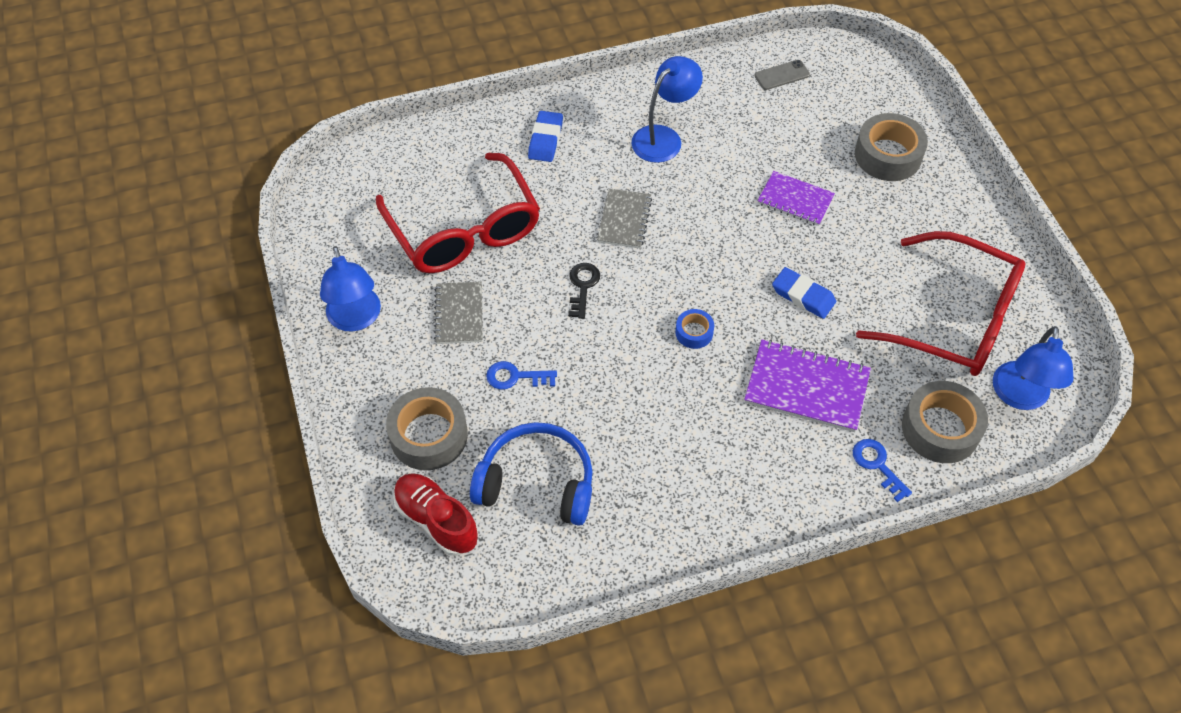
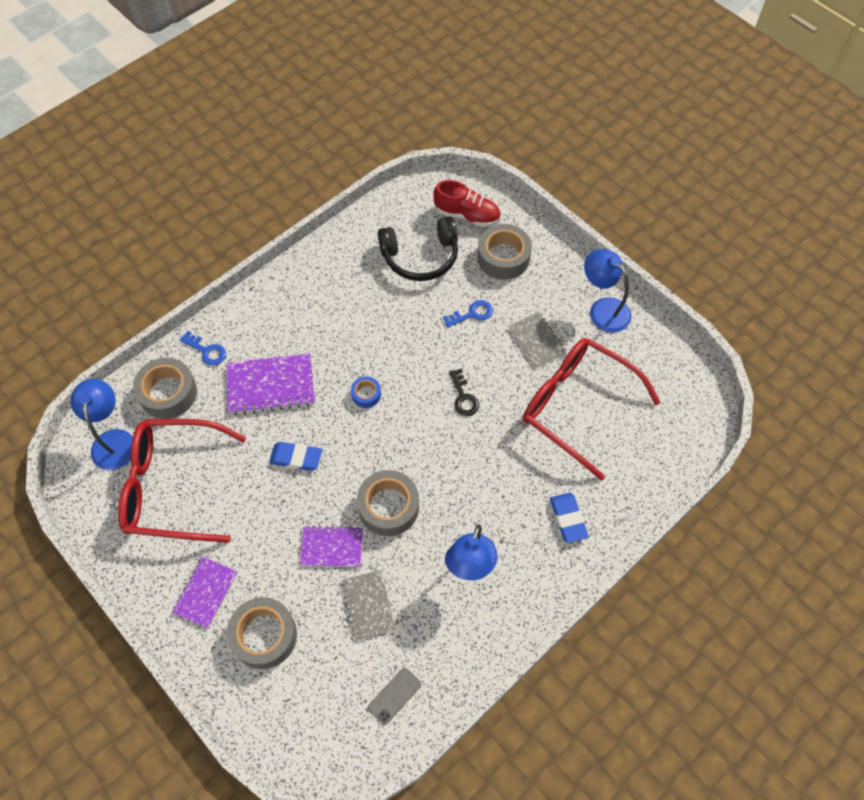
camera: 155 degrees right, 5 degrees up
blue headphones [470,422,593,526] -> black headphones [378,216,458,281]
grey notebook [597,188,652,248] -> grey notebook moved to [341,570,395,640]
none -> purple notebook [172,557,238,628]
none -> grey tape [357,470,419,536]

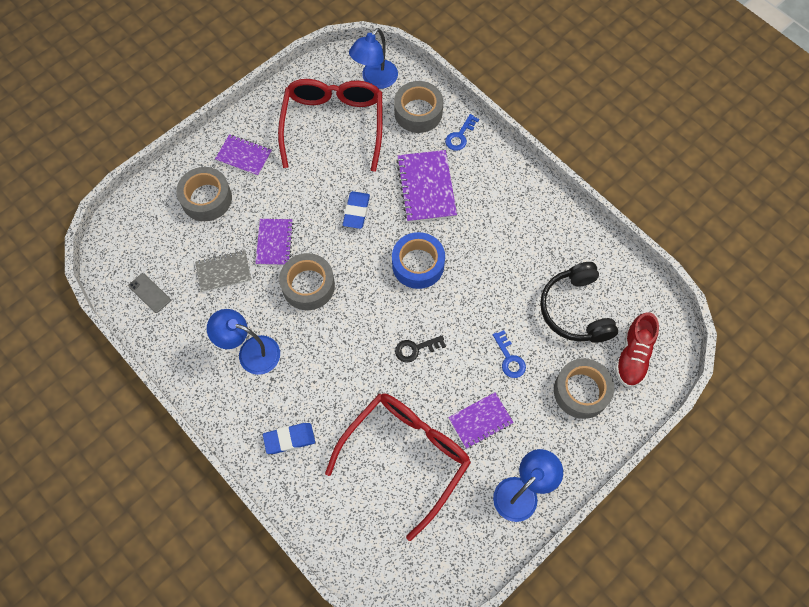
camera: 90 degrees right, 5 degrees up
blue lamp [71,379,133,470] -> blue lamp turned 135 degrees clockwise [349,28,398,89]
blue tape [351,376,381,408] -> blue tape [392,232,445,289], size x1.94
grey notebook [509,312,567,368] -> purple notebook [448,392,514,449]

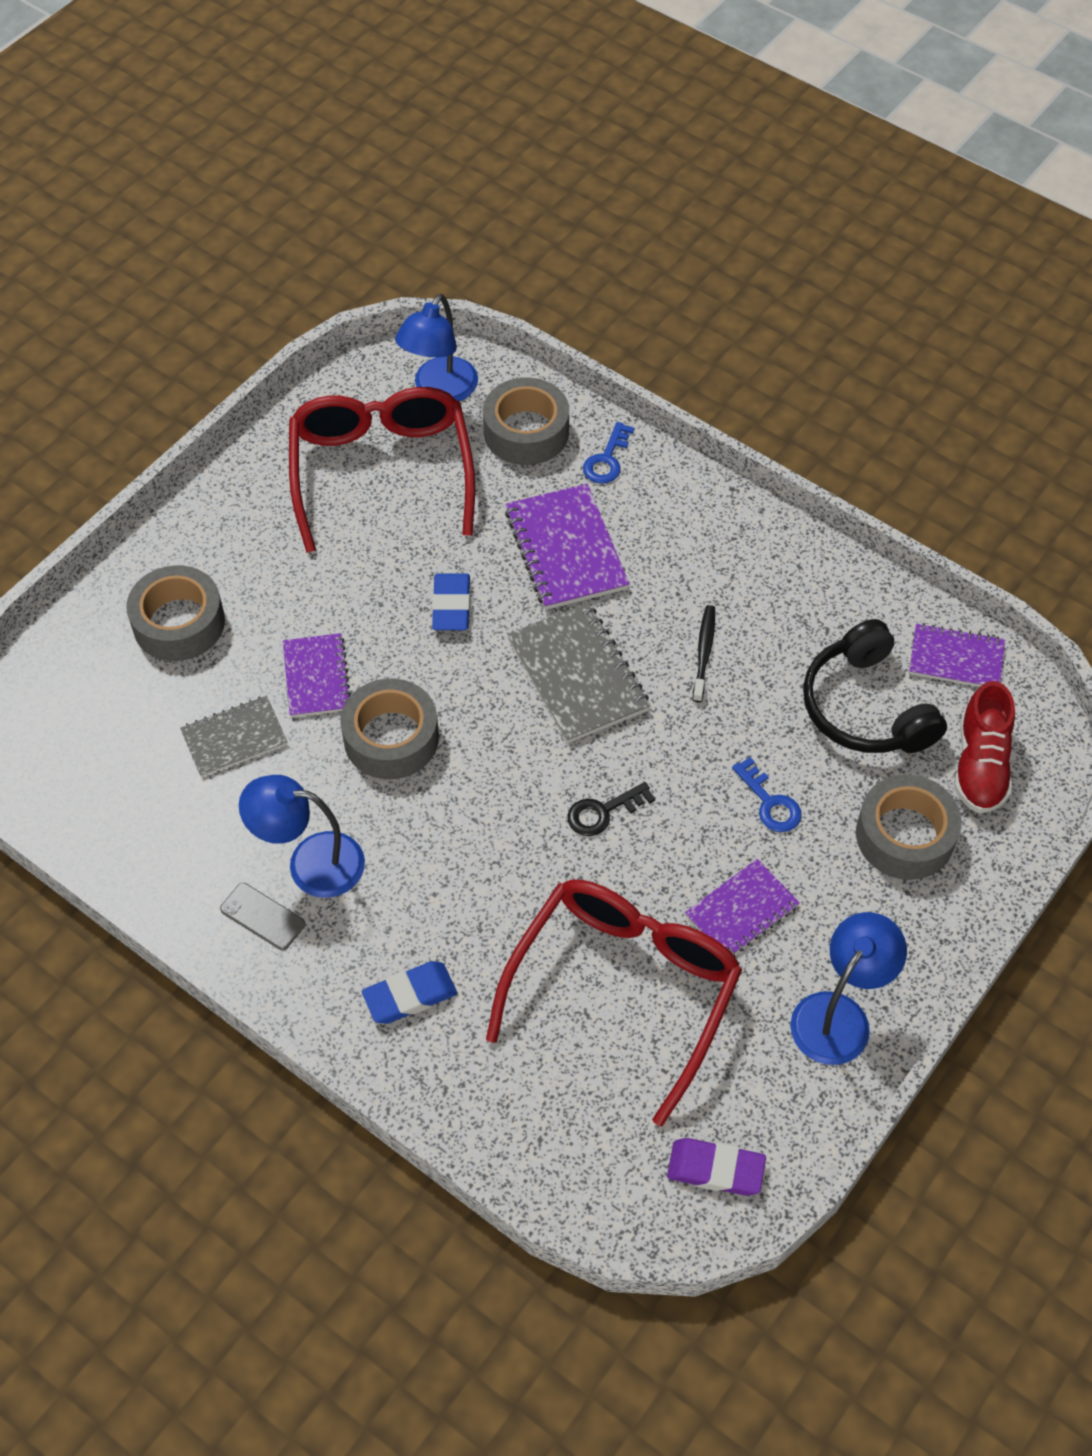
camera: 10 degrees left, 10 degrees down
grey phone [129,273,171,313] -> grey phone moved to [220,883,305,950]
purple notebook [215,134,272,176] -> purple notebook moved to [909,623,1005,687]
blue tape [392,232,445,289] -> grey notebook [507,602,650,743]
none -> purple eraser [667,1138,766,1196]
none -> black toothbrush [693,605,715,703]

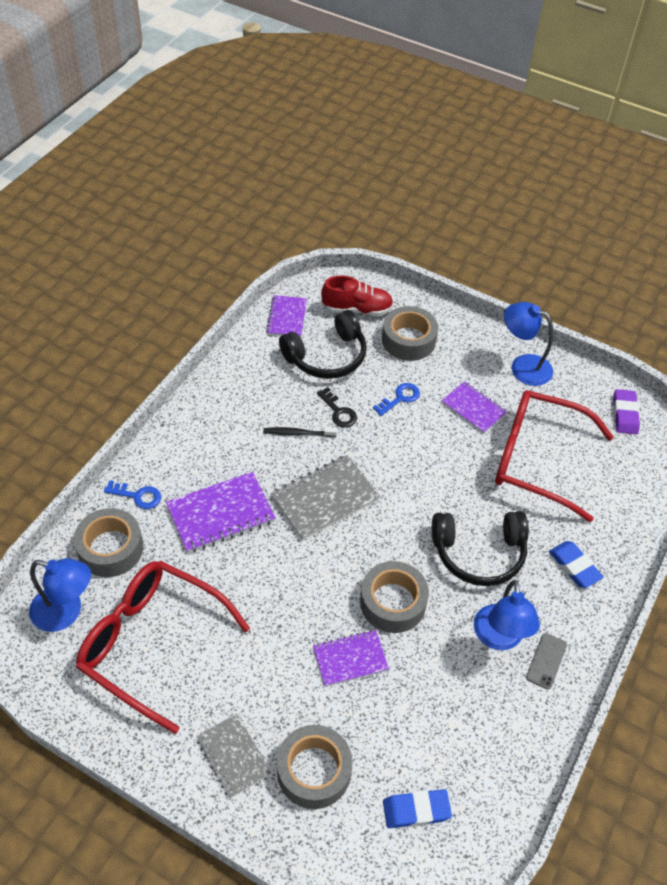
camera: 100 degrees left, 5 degrees down
grey notebook [180,696,287,777] -> grey notebook moved to [196,713,272,798]
red glasses [289,387,475,553] -> red glasses turned 45 degrees clockwise [76,561,250,734]
blue eraser [432,573,470,630] -> blue eraser moved to [383,789,452,828]
black key [568,782,655,836] -> black key moved to [317,387,357,428]
none -> black headphones [432,511,529,586]

